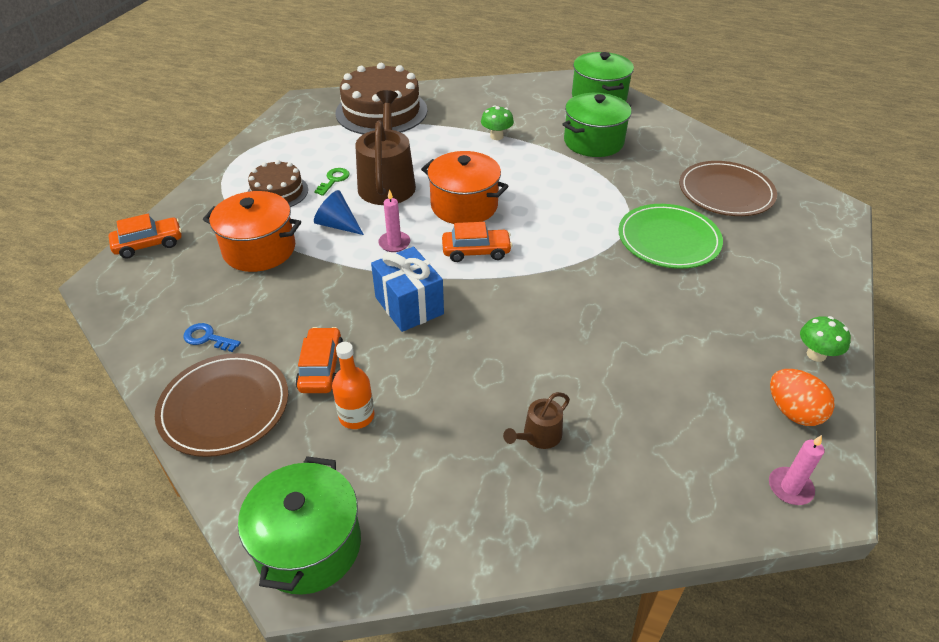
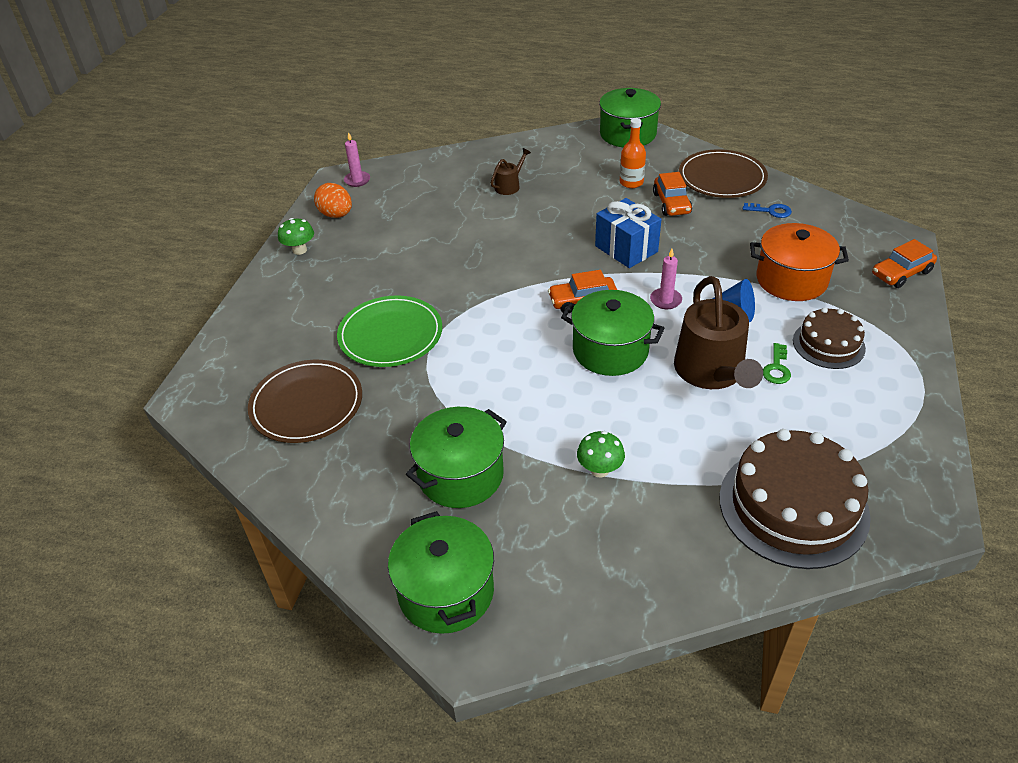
camera: 175 degrees right, 0 degrees up
orange pot [421,151,509,224] -> green pot [561,290,665,376]

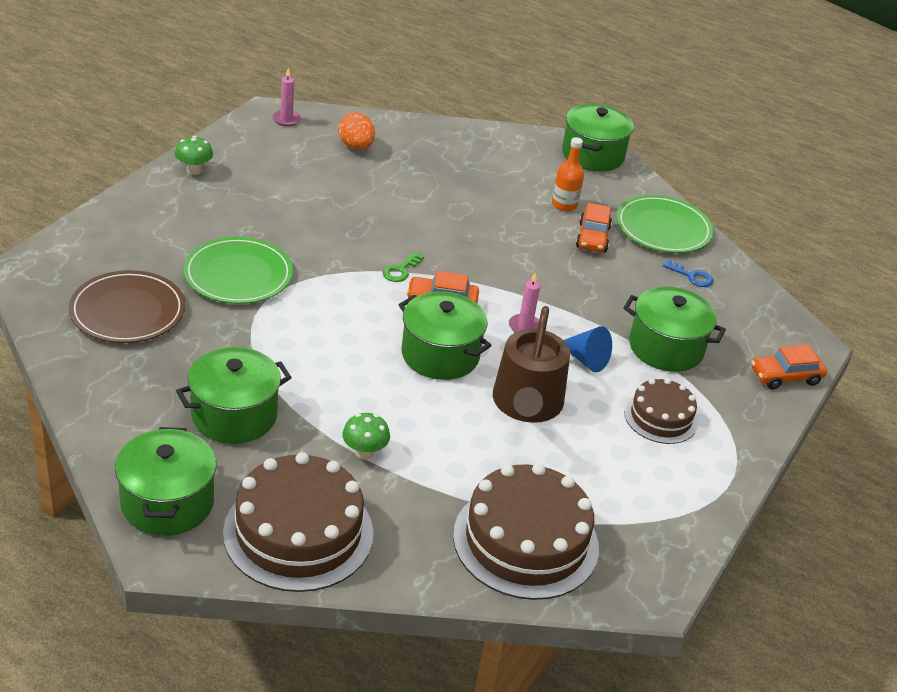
camera: 10 degrees right, 5 degrees down
orange egg [314,183,352,218] -> orange egg moved to [338,112,375,150]
brown watering can [491,148,531,195] -> none
blue gift [595,198,662,268] -> none
brown plate [679,149,768,198] -> green plate [616,195,713,253]
orange pot [750,223,849,301] -> green pot [623,287,726,372]
green key [763,343,791,384] -> green key moved to [382,252,424,282]
none -> brown cake [223,452,373,592]

